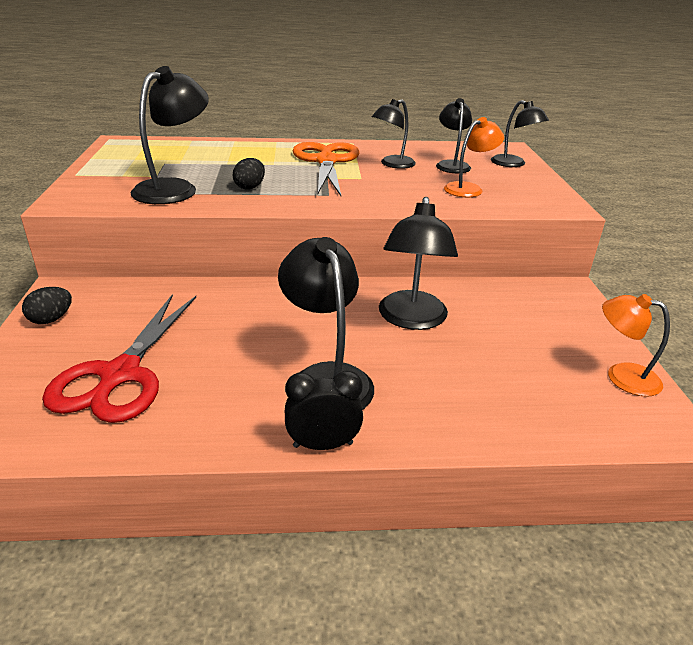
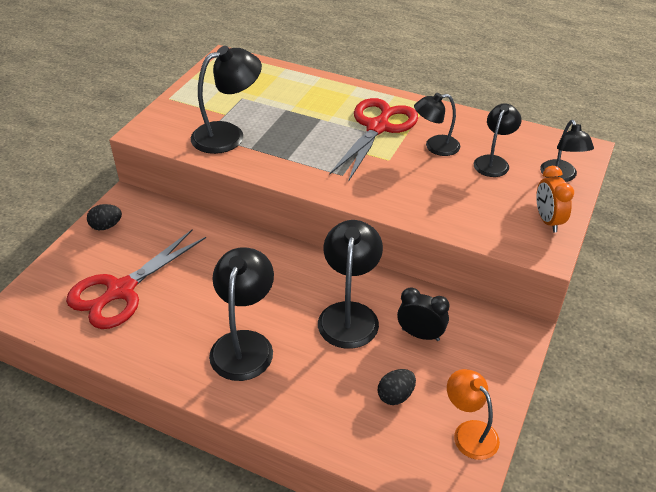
camera: 30 degrees right, 10 degrees up
black egg [233,158,265,190] -> black egg moved to [378,369,416,405]
black clock [285,370,363,450] -> black clock moved to [397,287,450,341]
orange scissors [293,142,360,196] -> red scissors [329,98,418,182]
black lamp [379,197,458,330] -> black lamp turned 150 degrees clockwise [318,220,383,349]
orange lamp [444,117,504,197] -> none
none -> orange clock [536,166,574,232]

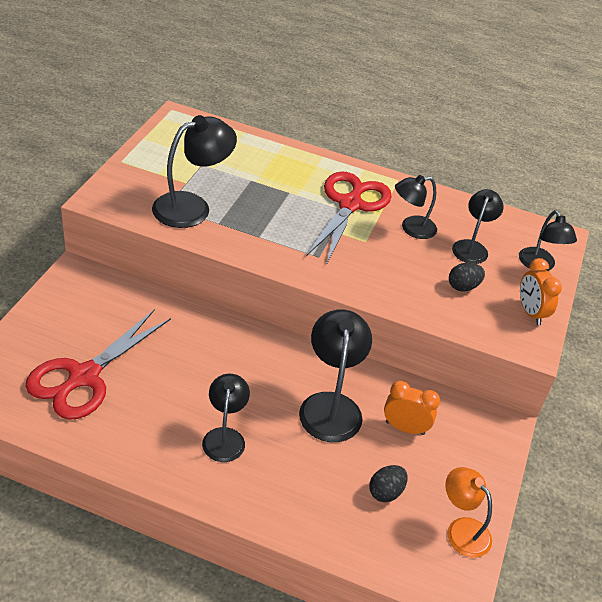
camera: 10 degrees left, 0 degrees up
black egg [87,204,122,230] -> black egg moved to [449,263,485,292]
black lamp [209,248,274,381] -> black lamp [202,374,250,462], size x0.64
black clock [397,287,450,341] -> orange clock [384,381,440,435]

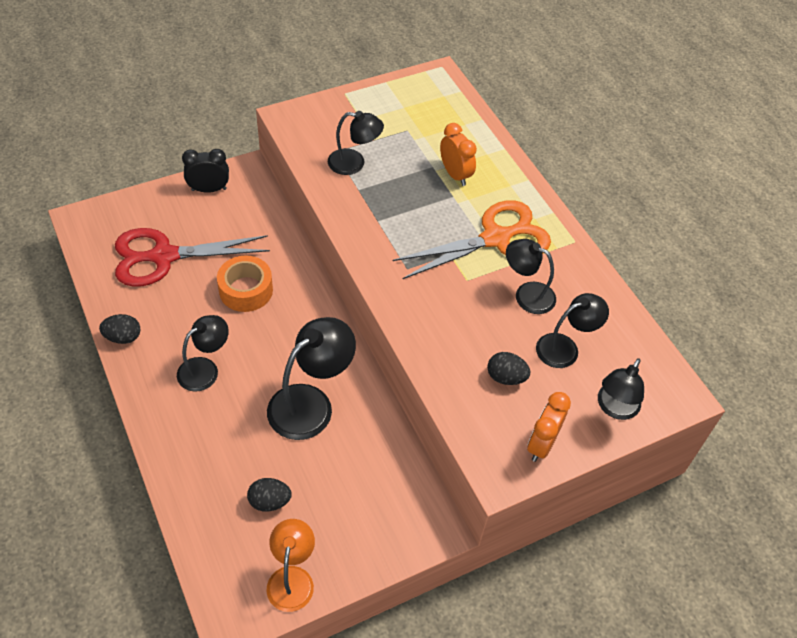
camera: 45 degrees right, 10 degrees up
black lamp [152,115,237,228] -> black lamp [328,111,384,175], size x0.64
red scissors [306,171,392,265] -> orange scissors [393,200,551,279]
orange clock [384,381,440,435] -> orange clock moved to [440,123,477,186]
none -> black egg [99,314,140,344]
none -> black clock [182,149,229,193]
none -> orange tape [217,255,273,312]

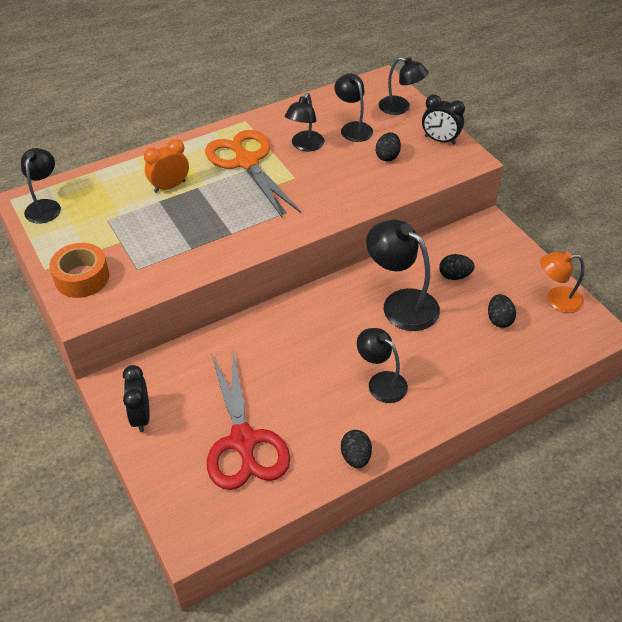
camera: 90 degrees left, 5 degrees down
orange tape [217,255,273,312] -> orange tape moved to [49,243,109,298]
black lamp [328,111,384,175] -> black lamp moved to [21,148,61,224]
orange clock [527,392,571,462] -> black clock [422,95,465,144]
none -> black egg [439,254,475,280]

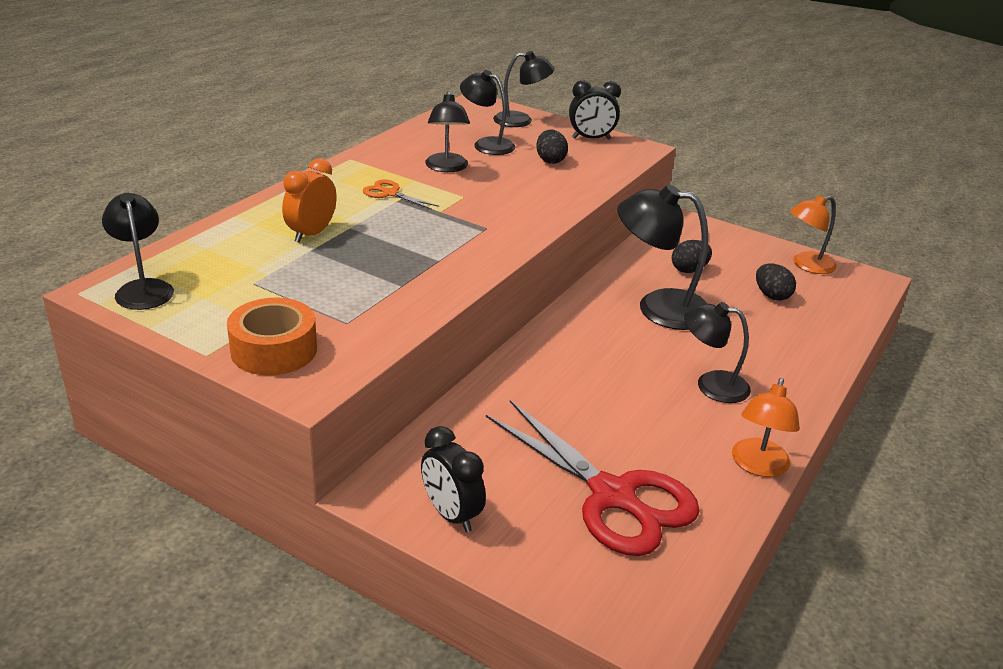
camera: 30 degrees left, 15 degrees down
orange scissors [205,130,301,219] -> orange scissors [363,179,439,210], size x0.43
black egg [341,430,372,468] -> orange lamp [732,378,800,477]

